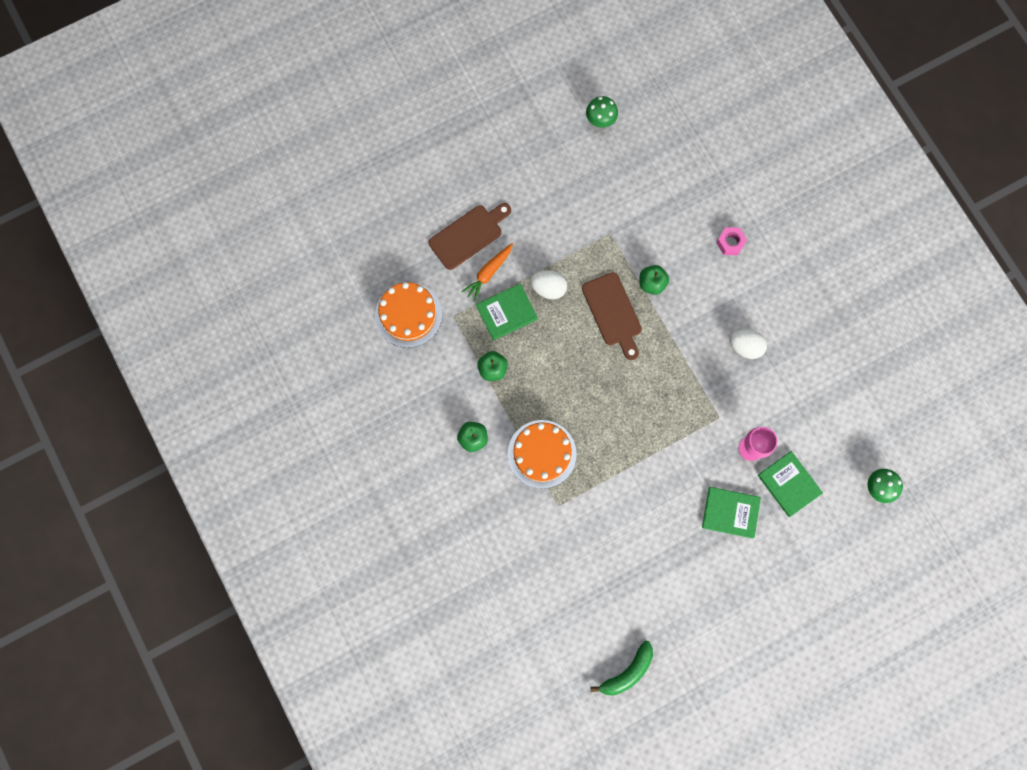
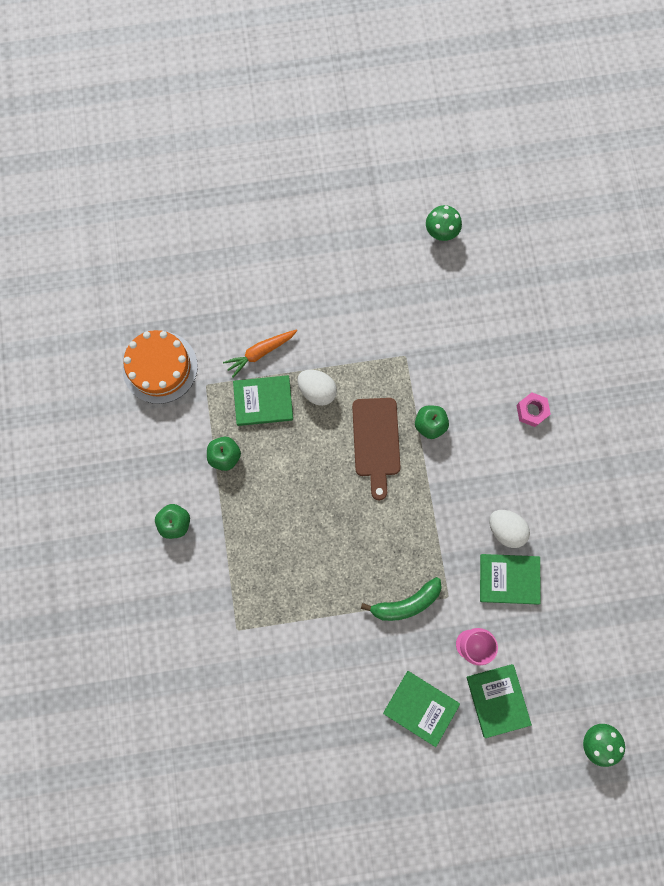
camera: 20 degrees right, 0 degrees up
brown cutting board [429,203,511,270] -> none
orange cake [508,420,577,489] -> none
green banana [590,641,653,696] -> green banana moved to [361,577,442,621]
none -> green book [480,554,541,604]

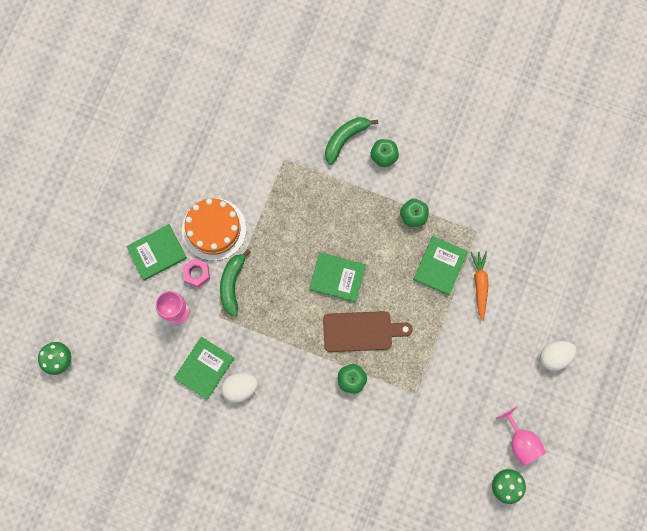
camera: 120 degrees right, 0 degrees up
orange cake [122,330,198,404] -> orange cake moved to [182,198,246,261]
white egg [297,370,337,406] -> white egg moved to [540,341,577,371]
brown cutting board [352,398,401,500] -> brown cutting board turned 150 degrees clockwise [323,311,413,352]
green book [467,664,532,738] -> green book moved to [309,252,366,302]
pink nut [516,392,551,427] -> pink nut moved to [183,258,210,288]
none -> green banana [325,117,378,165]
none -> pink goblet [496,406,546,466]

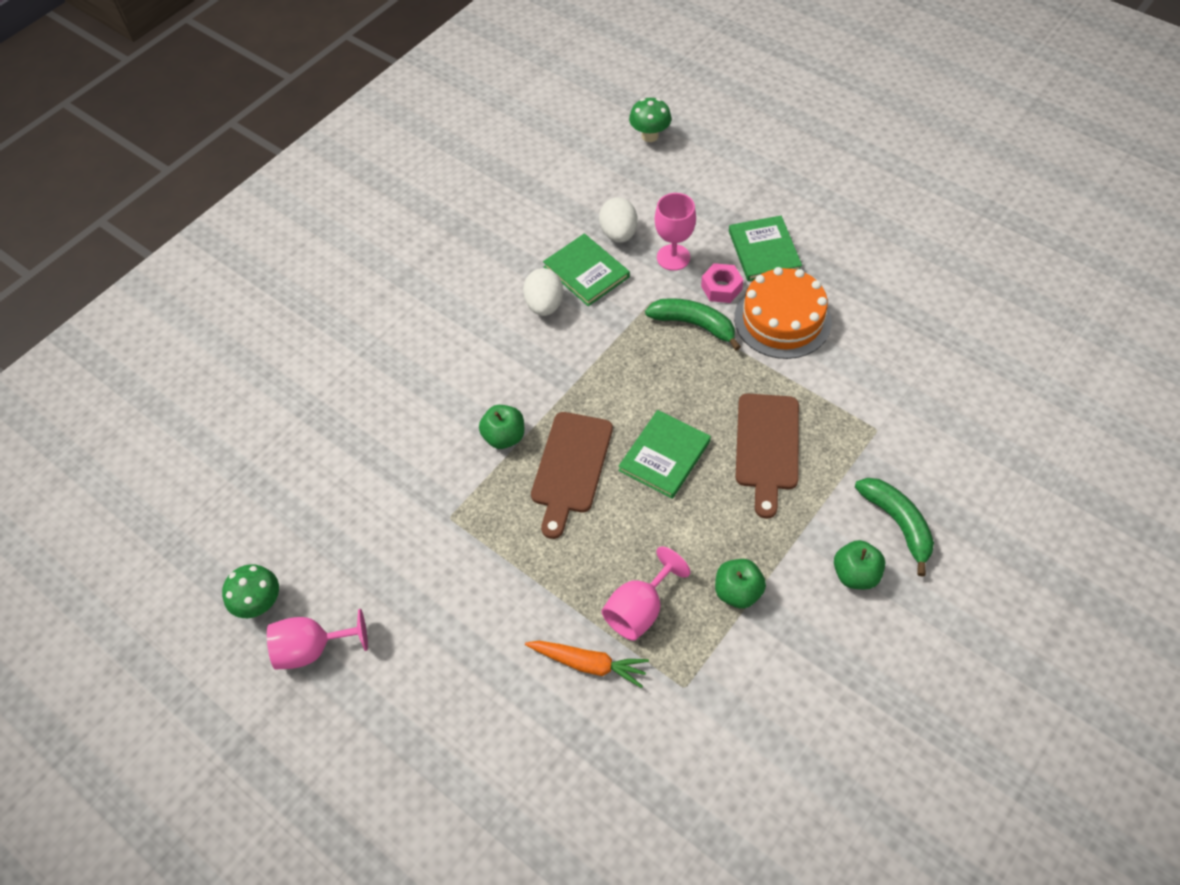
camera: 110 degrees right, 20 degrees down
green book [413,236,468,295] -> pink goblet [602,546,690,641]
white egg [540,341,577,371] -> white egg moved to [599,197,638,243]
none -> brown cutting board [735,394,799,519]

